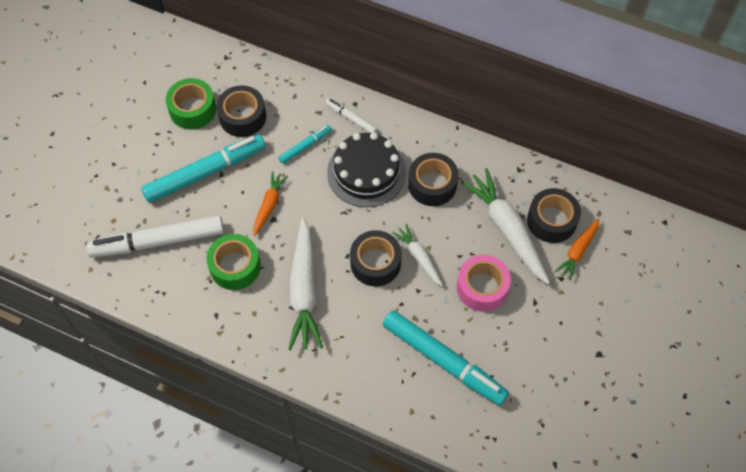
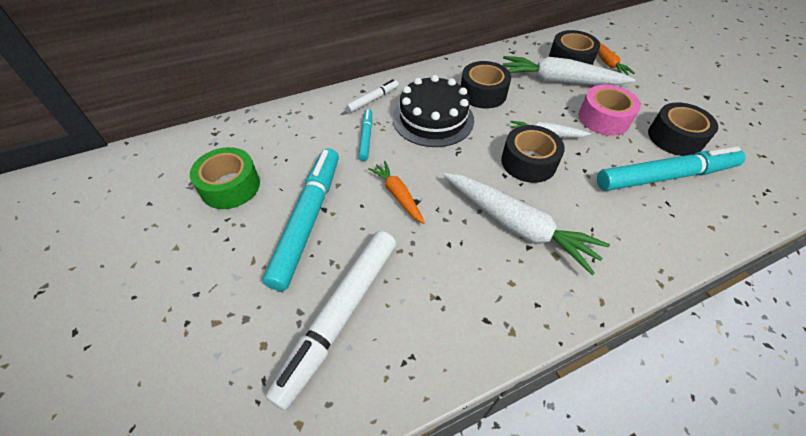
camera: 50 degrees left, 10 degrees down
green tape [206,234,261,290] -> none
black tape [216,85,266,137] -> black tape moved to [648,102,718,156]
white marker [325,98,377,133] -> white marker turned 150 degrees clockwise [346,79,399,113]

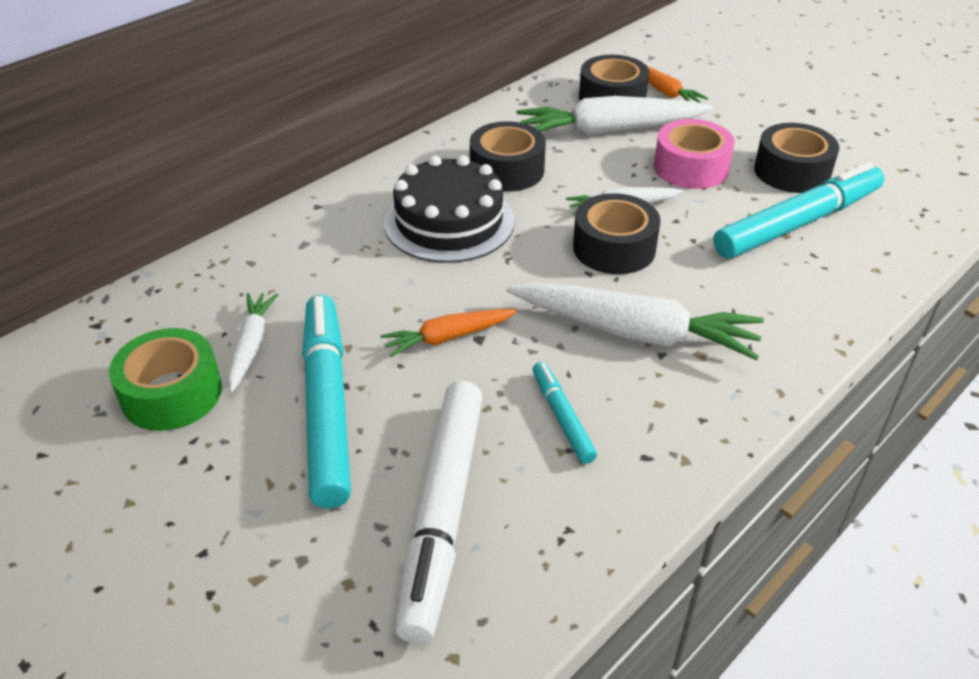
camera: 20 degrees left, 10 degrees down
white marker [346,79,399,113] -> none
turquoise marker [358,109,372,161] -> turquoise marker moved to [533,362,597,464]
orange carrot [368,161,425,224] -> orange carrot turned 60 degrees counterclockwise [380,309,517,357]
none -> white carrot [227,293,278,393]

